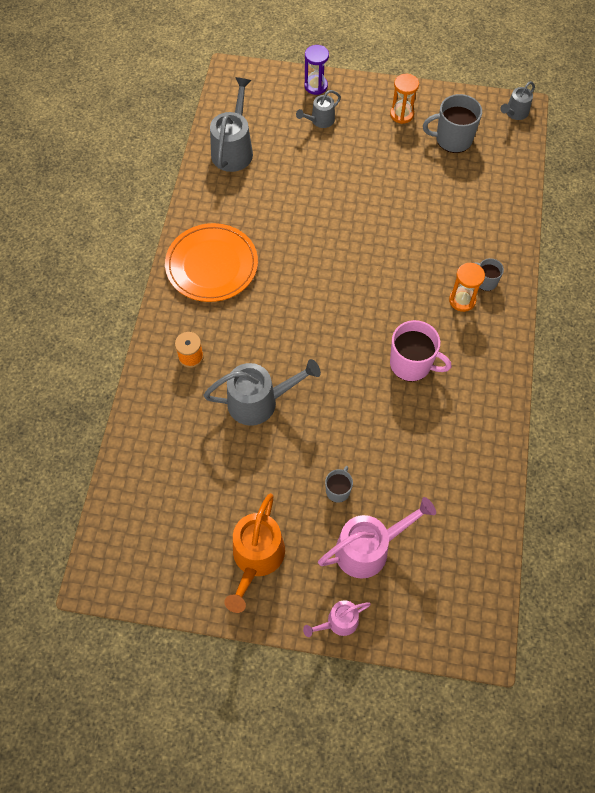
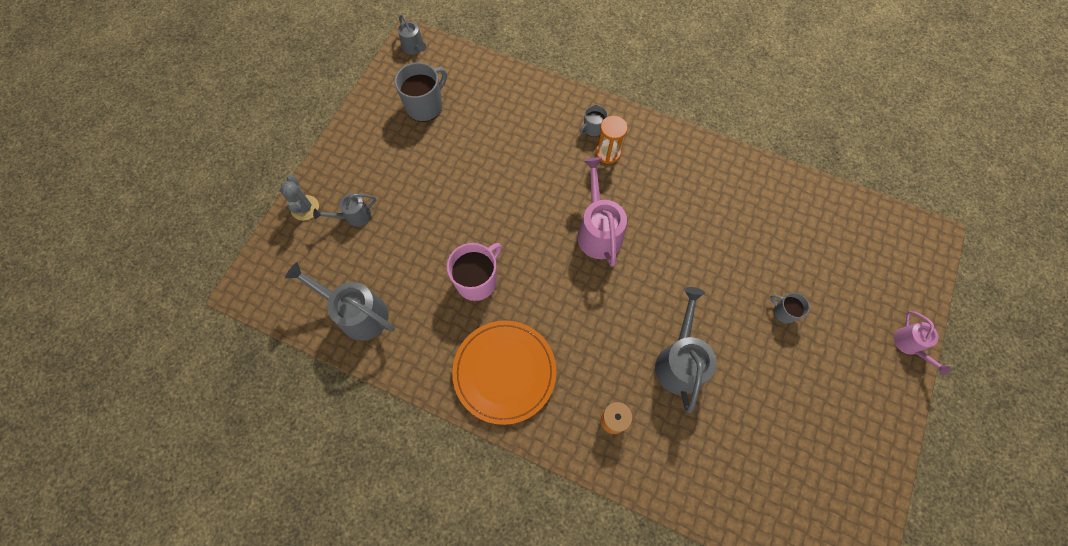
camera: 75 degrees left, 5 degrees up
orange watering can [224,493,285,613] -> none
grey watering can [296,90,341,128] -> grey watering can turned 90 degrees clockwise [313,193,377,227]
purple hourglass [304,45,329,95] -> grey cactus [280,175,319,221]
pink watering can [318,497,436,579] -> pink watering can moved to [577,157,627,266]
orange hourglass [390,74,419,124] -> none
pink mug [390,320,452,382] -> pink mug moved to [447,243,502,301]
grey mug [423,94,482,153] -> grey mug turned 150 degrees counterclockwise [394,62,447,122]

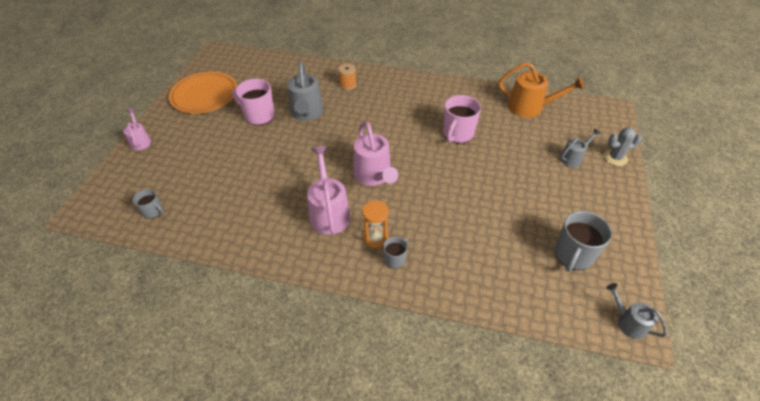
camera: 170 degrees right, 20 degrees down
grey cactus [280,175,319,221] -> grey cactus turned 75 degrees counterclockwise [604,127,642,166]
grey watering can [285,262,395,341] -> orange watering can [498,62,585,118]
orange plate [452,320,556,425] -> orange plate moved to [169,72,237,114]
grey mug [770,293,810,324] -> grey mug moved to [133,189,163,219]
none -> pink mug [232,79,275,125]
none -> pink watering can [307,146,351,235]

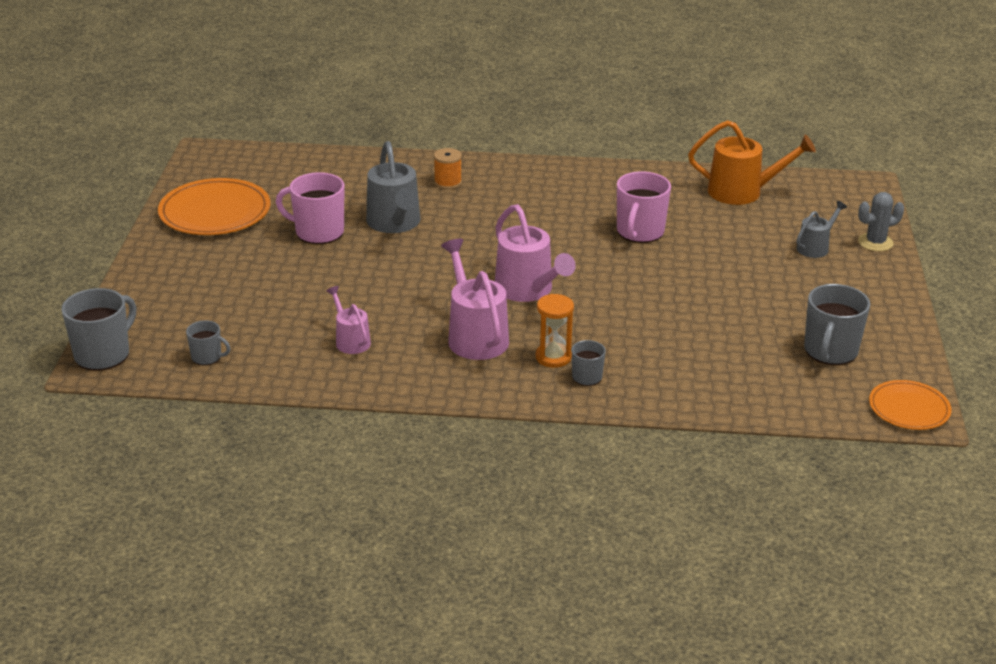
camera: 10 degrees left, 15 degrees down
pink watering can [123,108,151,150] -> pink watering can moved to [326,286,371,354]
grey watering can [606,283,667,339] -> orange plate [869,380,952,430]
none -> grey mug [61,288,137,371]

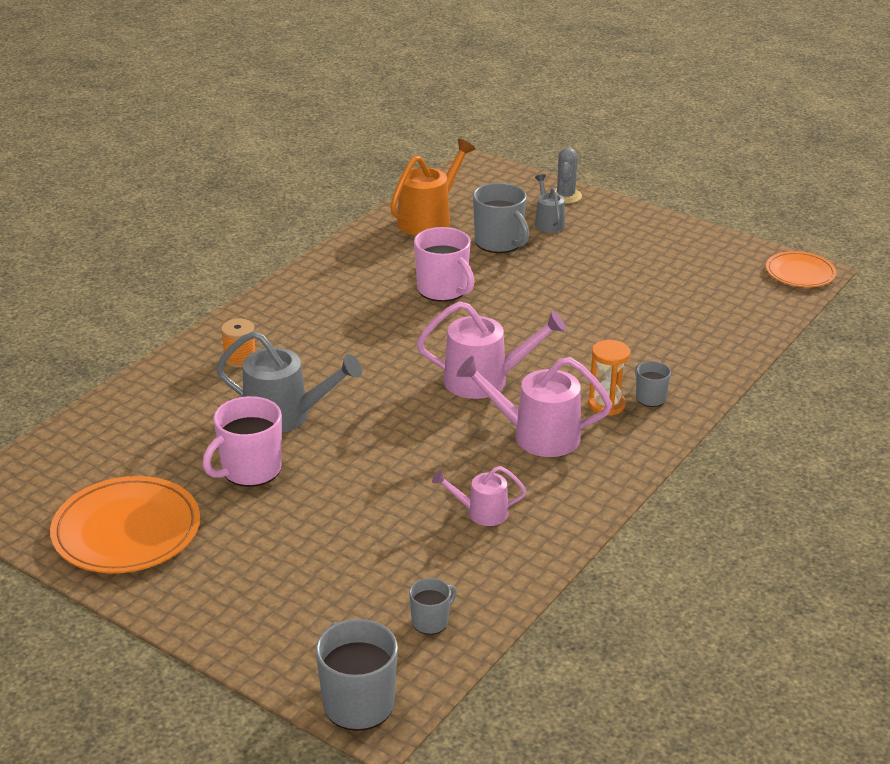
camera: 60 degrees left, 0 degrees up
grey mug [804,284,870,365] -> grey mug moved to [473,183,529,253]

